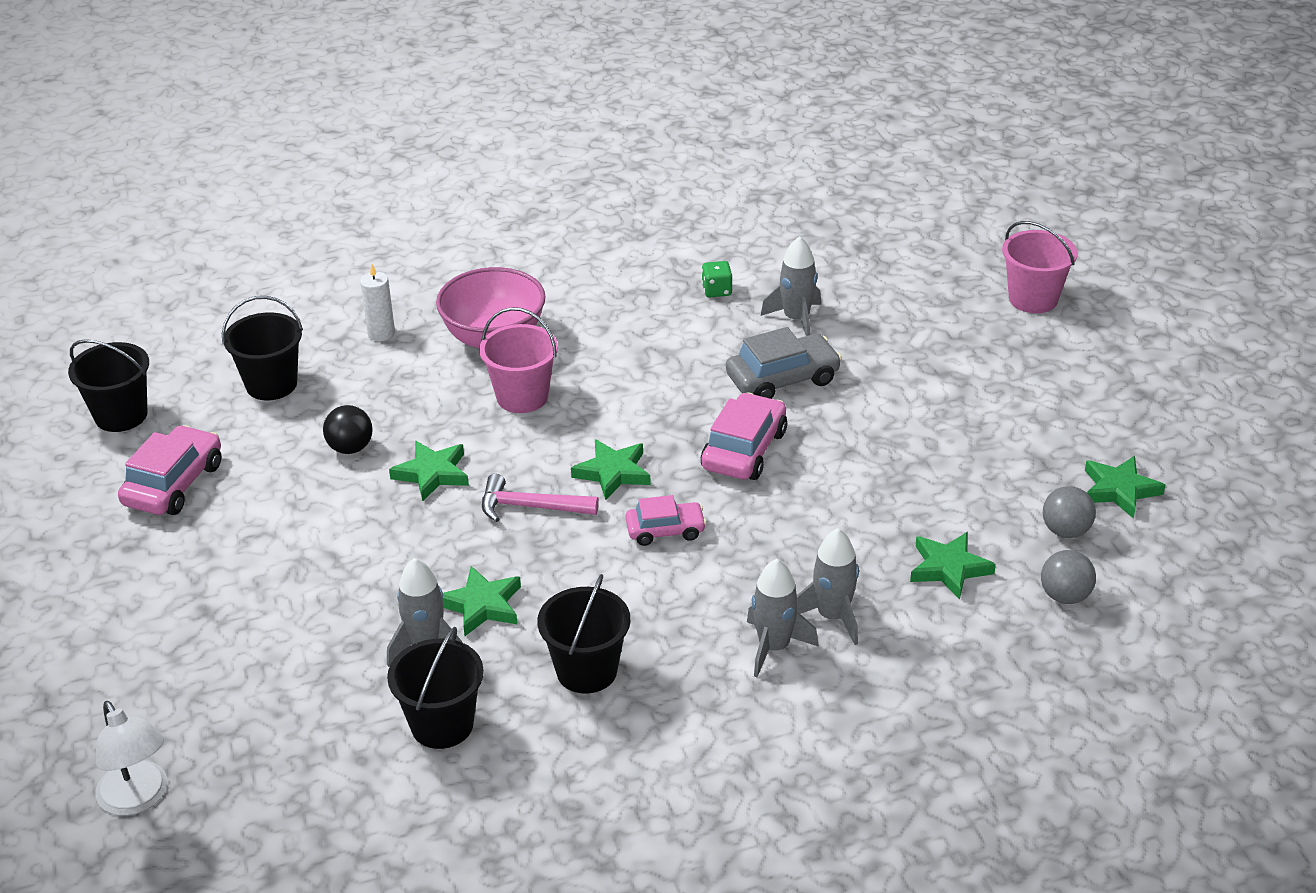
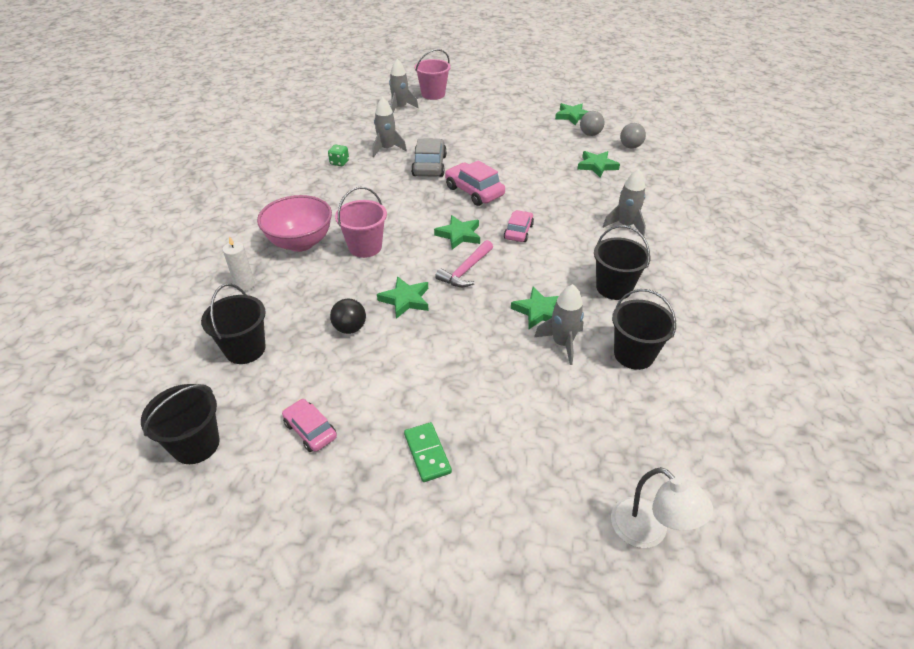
camera: 65 degrees left, 5 degrees up
white lamp [95,701,167,816] -> white lamp turned 60 degrees clockwise [611,467,713,548]
pink car [118,425,221,515] -> pink car [282,399,337,452], size x0.64
grey rocket [797,528,859,645] -> grey rocket moved to [389,59,419,112]
none -> green domino [404,422,452,482]

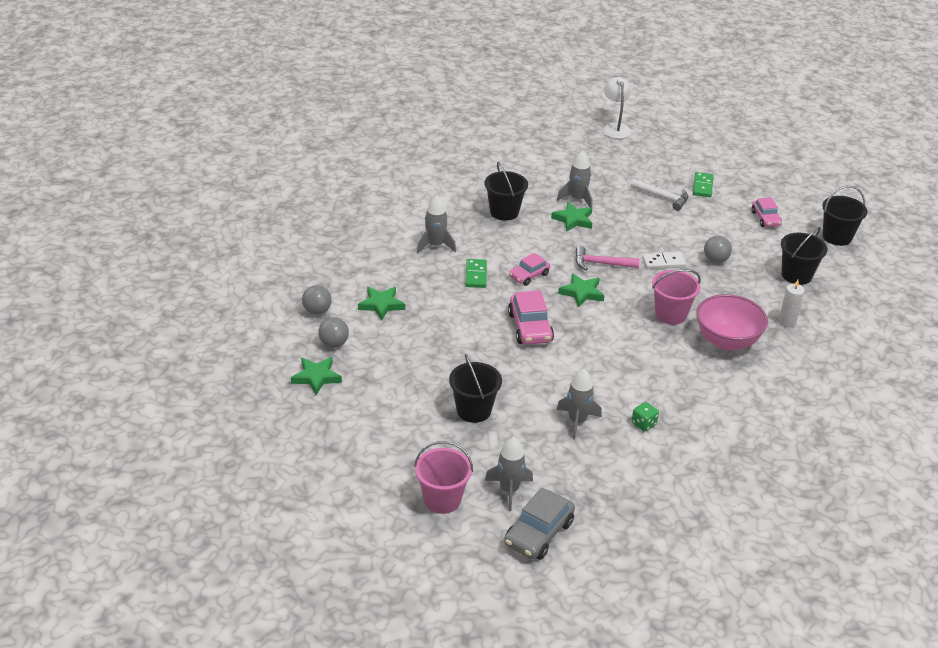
camera: 150 degrees left, 5 degrees down
black ball [330,299,366,334] -> grey ball [704,235,732,263]
green star [377,276,429,319] -> white domino [642,252,686,269]
grey car [411,138,447,177] -> grey car moved to [504,487,575,560]
pink hammer [435,240,493,287] -> pink hammer turned 150 degrees counterclockwise [575,246,640,271]
black bucket [612,289,676,370] -> black bucket moved to [449,354,502,423]
none -> green domino [466,259,487,288]
none -> white hammer [630,179,689,211]

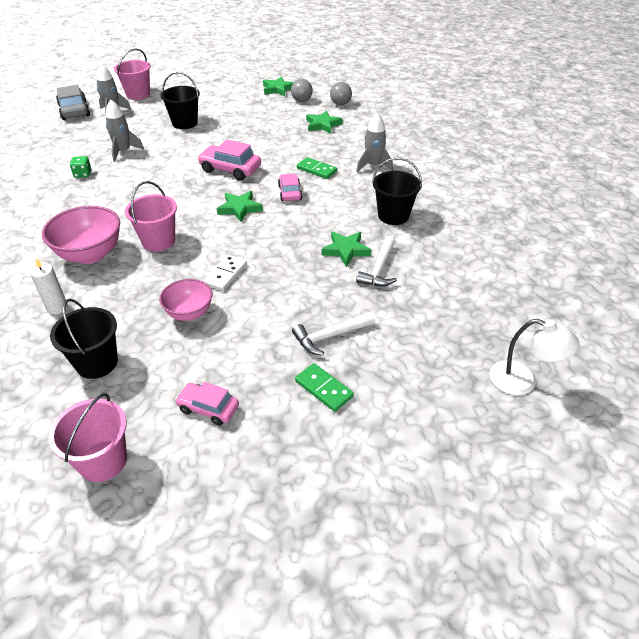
camera: 125 degrees right, 5 degrees up
grey rocket [557,151,592,208] -> white hammer [356,236,397,286]
pink hammer [575,246,640,271] -> none
grey ball [704,235,732,263] -> pink bowl [159,279,212,321]
black bucket [822,186,867,246] -> pink bucket [49,393,127,482]

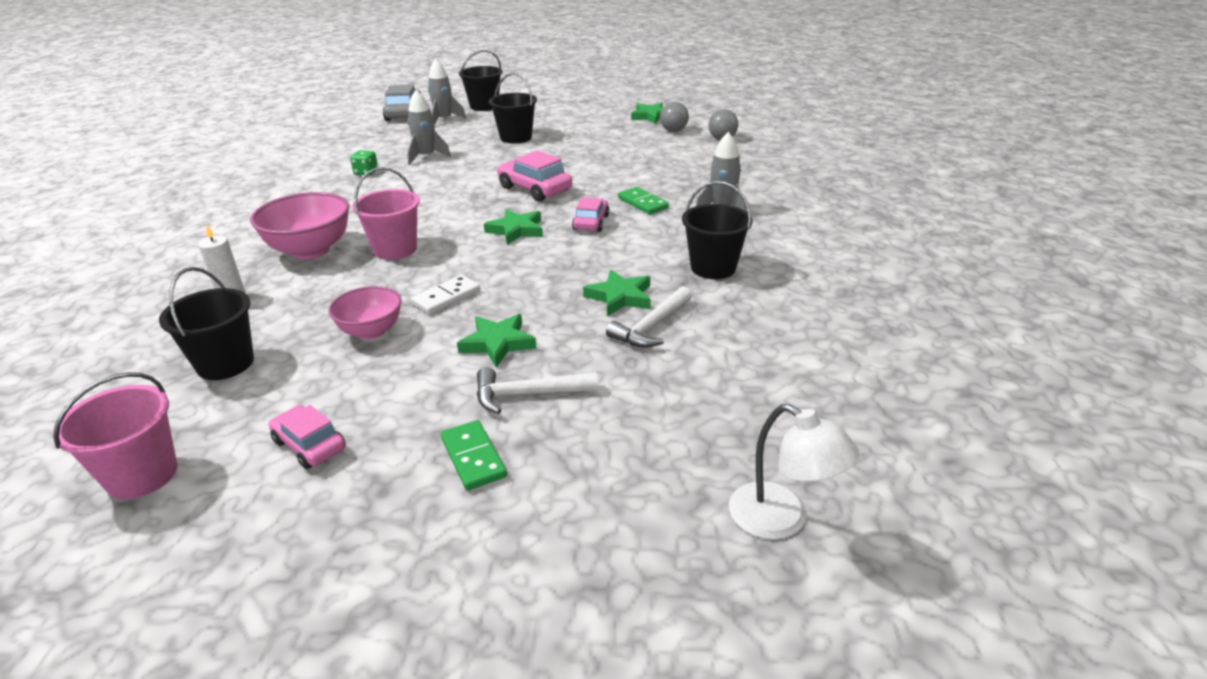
camera: 20 degrees right, 10 degrees down
pink bucket [114,48,151,100] -> black bucket [459,50,503,111]
green star [306,111,343,134] -> green star moved to [457,314,537,368]

